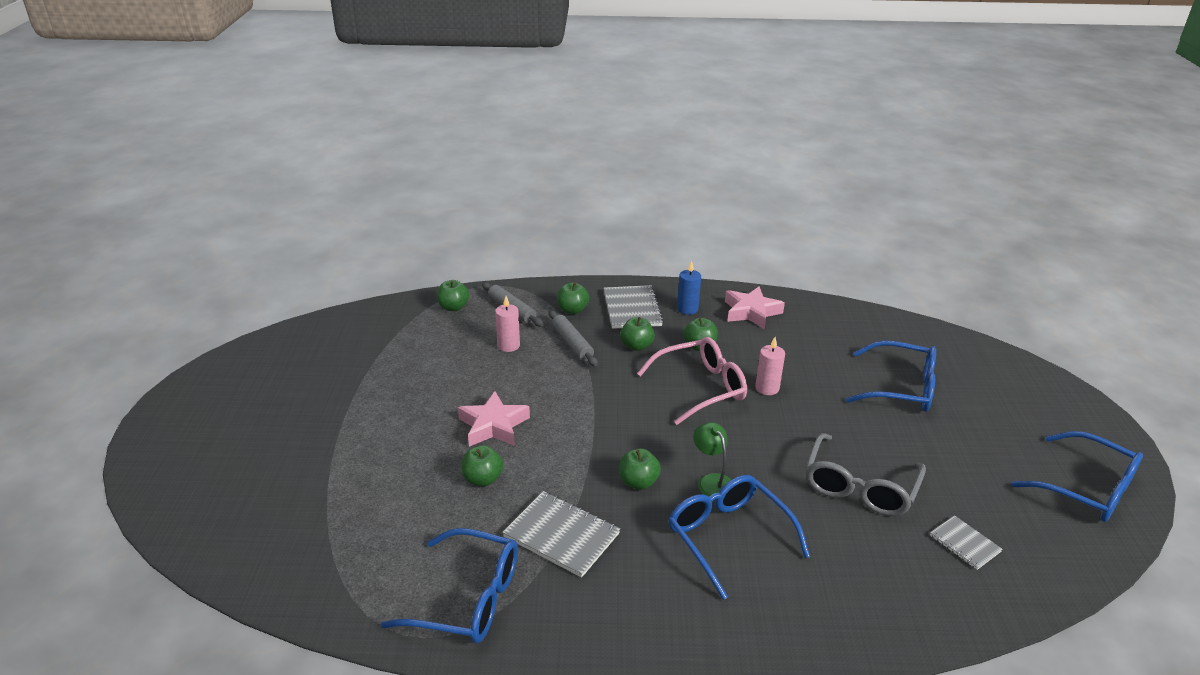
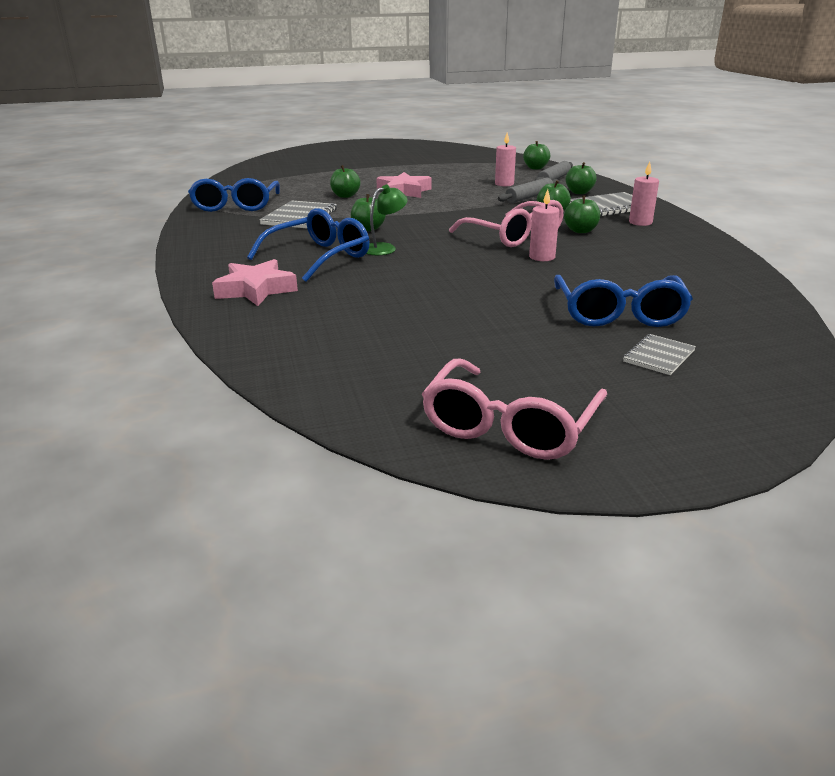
camera: 75 degrees right, 5 degrees down
blue candle [677,261,701,315] -> pink candle [629,162,659,226]
pink star [725,286,785,329] -> pink star moved to [212,259,298,306]
grey glasses [805,433,926,516] -> none
grey notebook [930,515,1003,570] -> grey notebook moved to [623,334,696,375]
blue glasses [1012,431,1143,522] -> pink glasses [422,359,607,460]

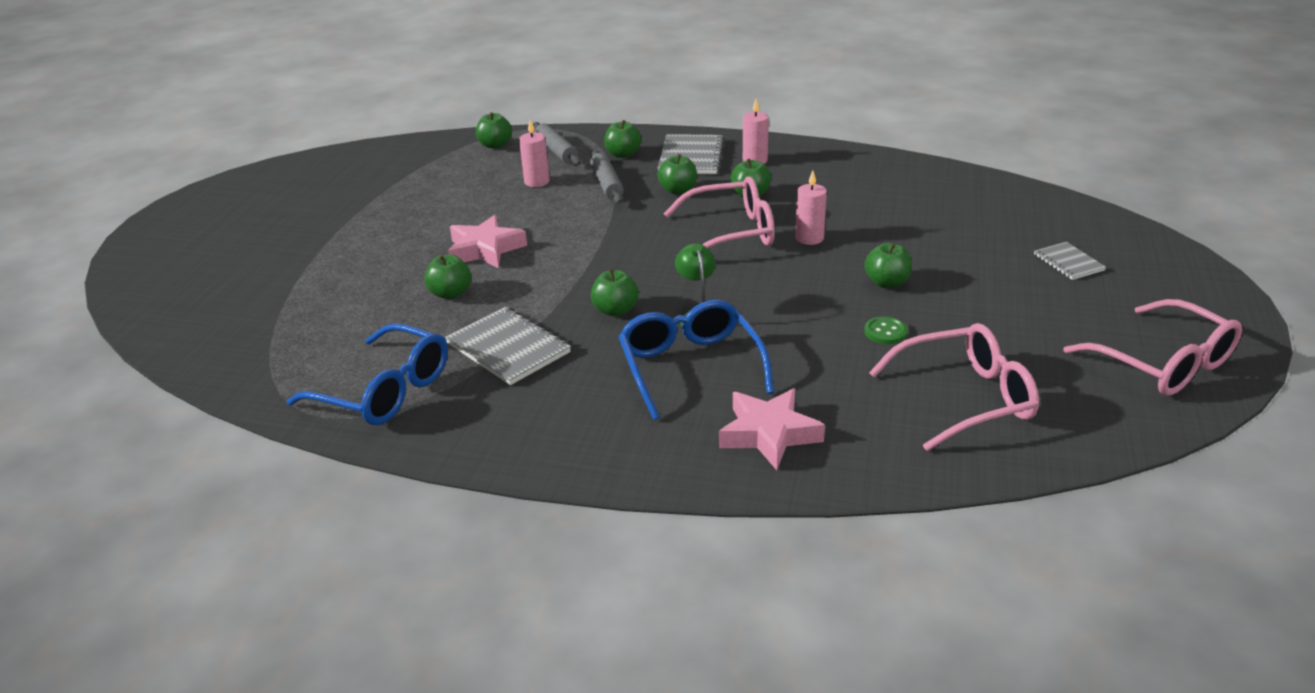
camera: 60 degrees left, 5 degrees up
blue glasses [554,275,693,327] -> none
none -> green button [864,316,908,344]
none -> green apple [865,243,912,288]
none -> pink glasses [869,323,1039,451]

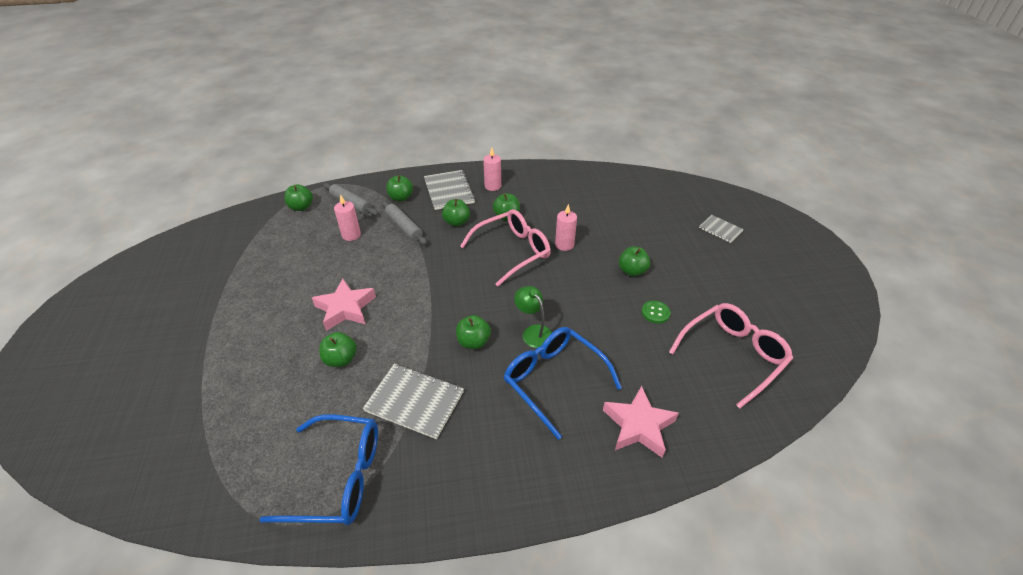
camera: 25 degrees left, 10 degrees up
pink glasses [1064,299,1242,396] -> none

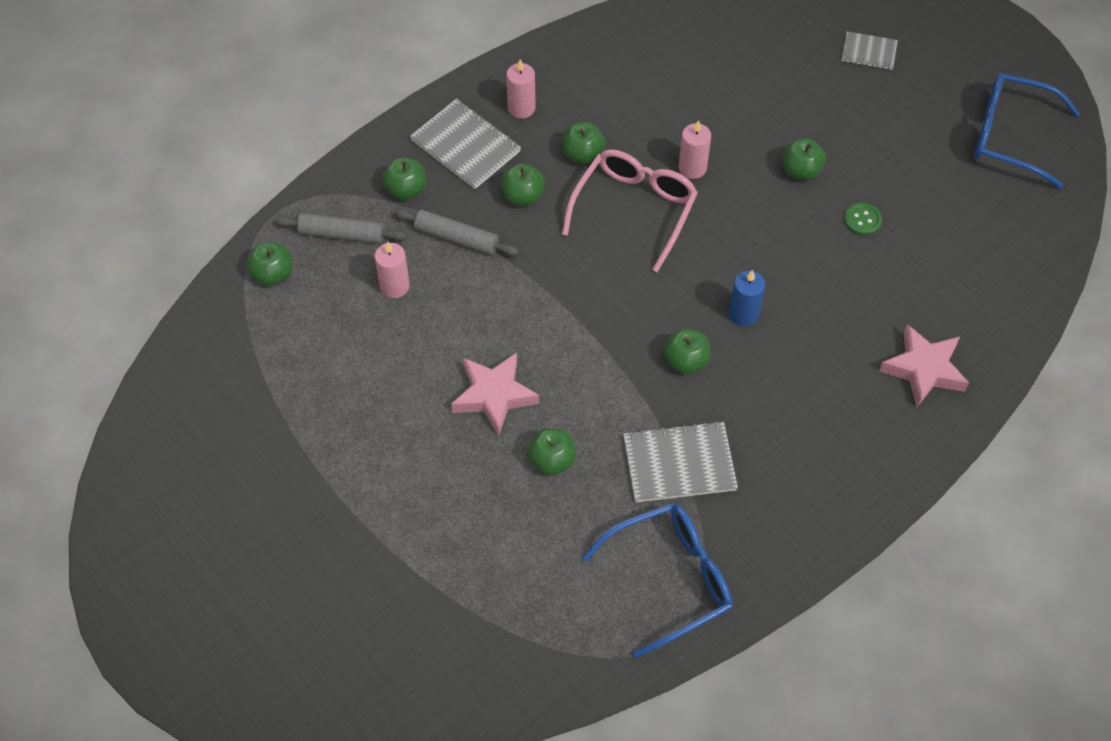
camera: 30 degrees left, 15 degrees up
blue glasses [504,327,622,440] -> blue glasses moved to [974,73,1080,189]
green lamp [514,286,552,348] -> blue candle [729,270,765,326]
pink glasses [669,303,793,408] -> none

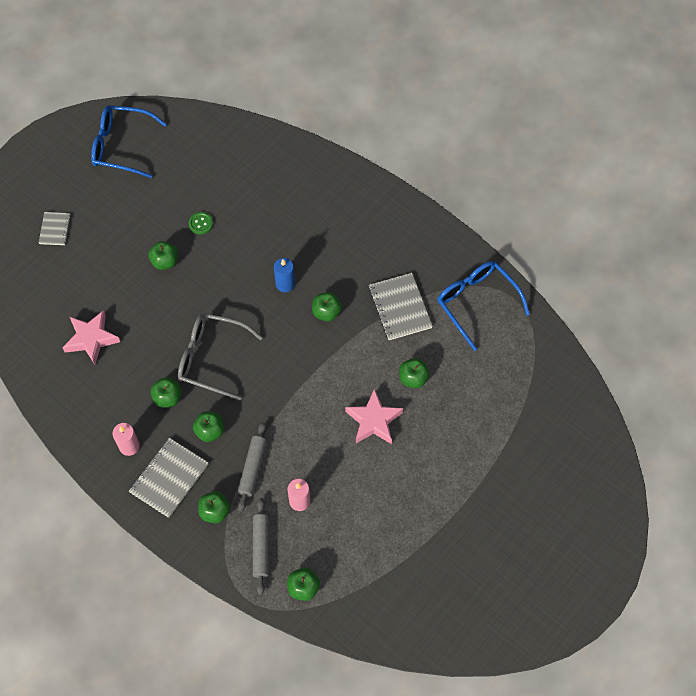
camera: 100 degrees left, 5 degrees up
pink glasses [562,149,698,272] -> grey glasses [178,313,263,400]
pink candle [679,120,711,179] -> none
pink star [879,324,969,407] -> pink star moved to [62,310,120,364]
blue glasses [974,73,1080,189] -> blue glasses turned 90 degrees clockwise [91,105,167,178]

